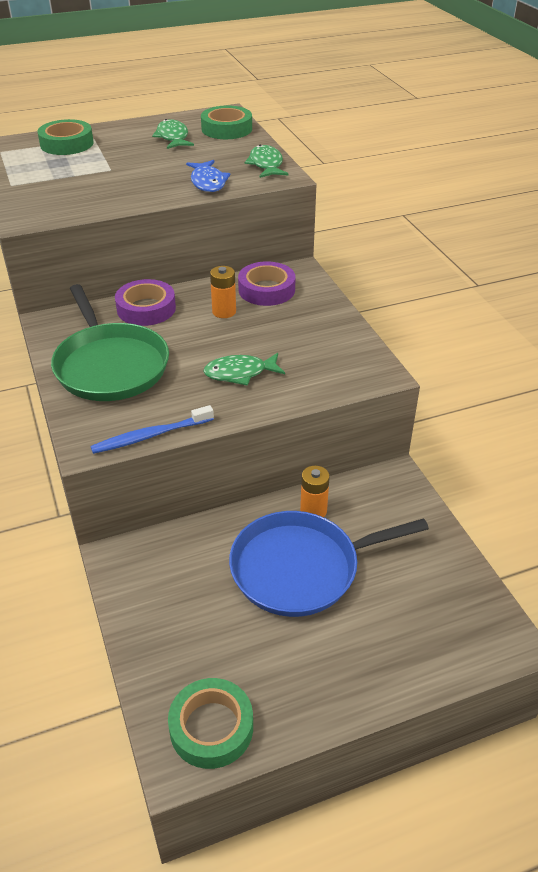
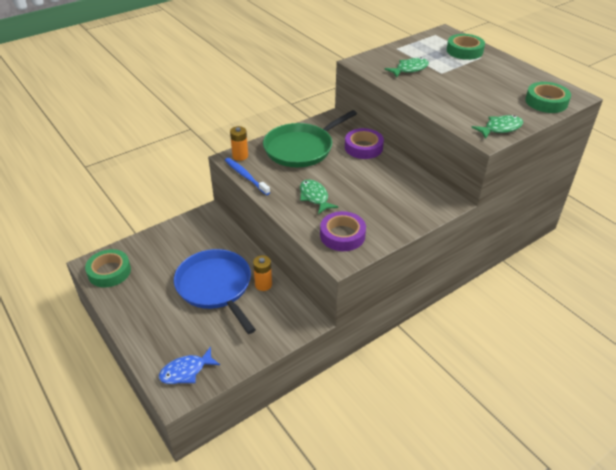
camera: 75 degrees right, 0 degrees up
green fish [152,119,194,149] -> green fish moved to [385,57,429,78]
blue fish [186,160,230,192] -> blue fish moved to [159,347,220,384]
orange battery [210,266,236,318] -> orange battery moved to [230,126,248,161]
purple tape [238,261,295,306] -> purple tape moved to [320,211,366,251]

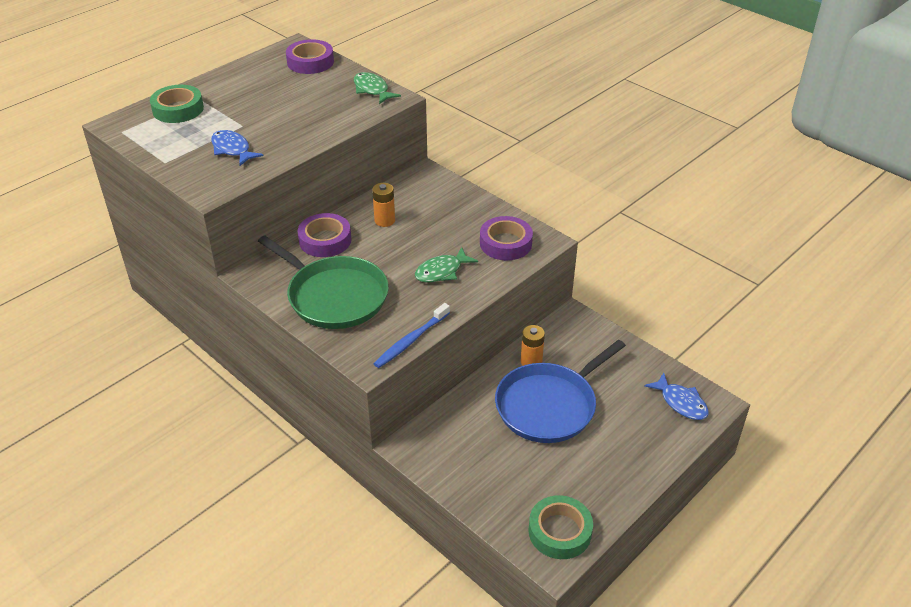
camera: 100 degrees left, 0 degrees up
orange battery [230,126,248,161] -> orange battery moved to [372,183,395,227]
green fish [385,57,429,78] -> blue fish [211,130,263,166]
green tape [525,82,571,113] -> purple tape [286,39,334,74]

